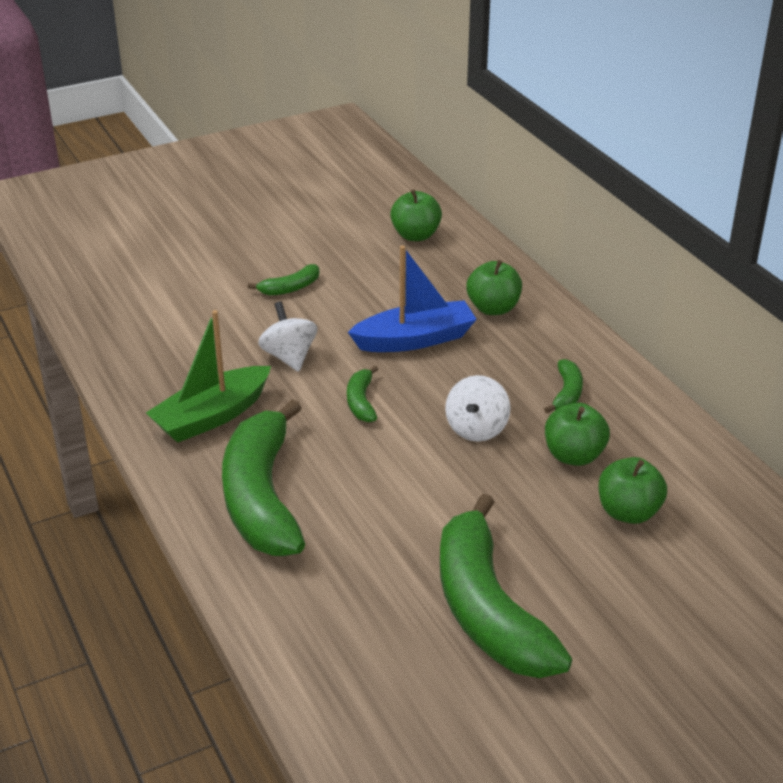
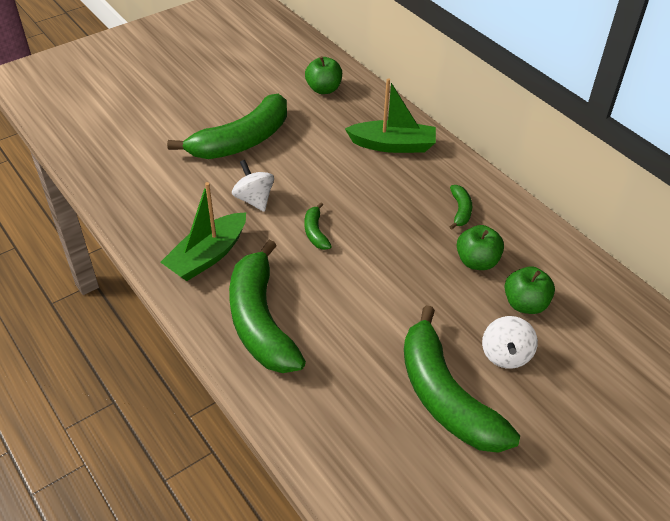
camera: 10 degrees left, 10 degrees up
green banana [248,264,320,296] -> green banana [167,94,287,159], size x2.36
blue boat [348,245,477,352] -> none
white spinning top [445,375,511,442] -> white spinning top moved to [482,316,538,369]
green apple [466,260,522,315] -> green boat [345,78,436,153]

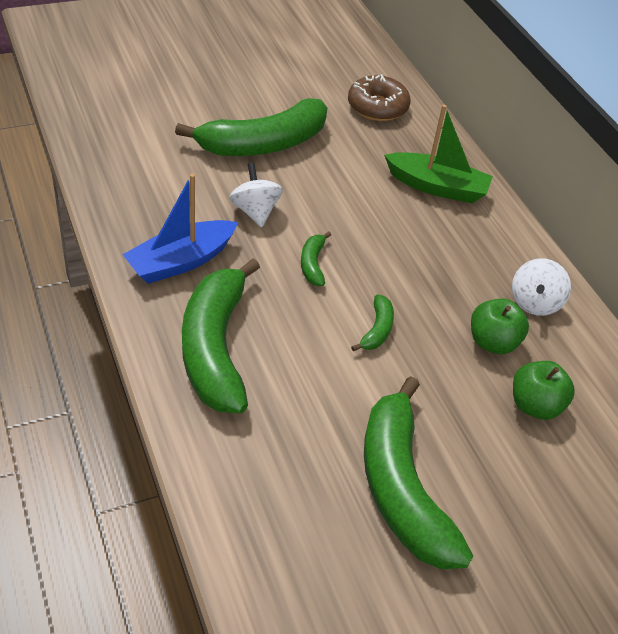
camera: 10 degrees right, 0 degrees up
green boat [160,182,246,281] -> blue boat [122,174,238,284]
green apple [305,56,342,94] -> brown donut [348,74,410,121]
green banana [449,185,472,230] -> green banana moved to [351,294,394,351]
white spinning top [482,316,538,369] -> white spinning top moved to [512,258,571,316]

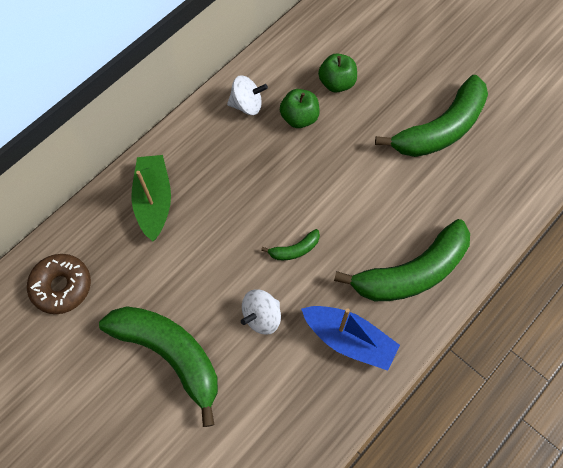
camera: 110 degrees left, 20 degrees up
green banana [351,294,394,351] -> none

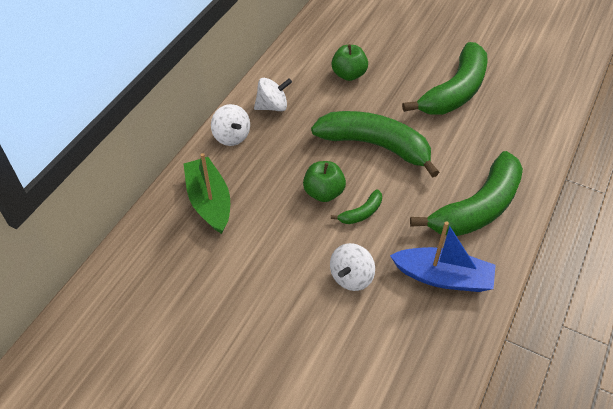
camera: 15 degrees left, 15 degrees down
brown donut [27,254,91,314] -> none
green banana [99,306,218,427] -> green banana moved to [311,111,440,178]
green apple [280,89,320,128] -> green apple moved to [303,161,346,202]
none -> white spinning top [211,104,250,146]

